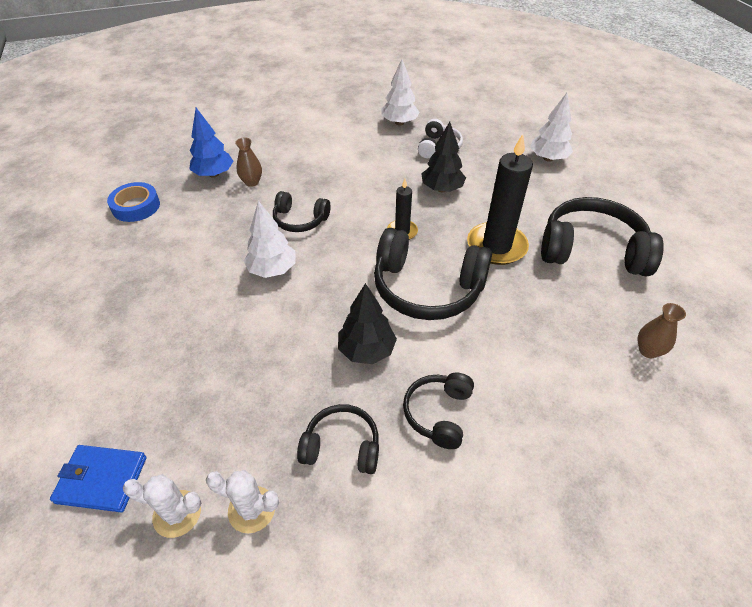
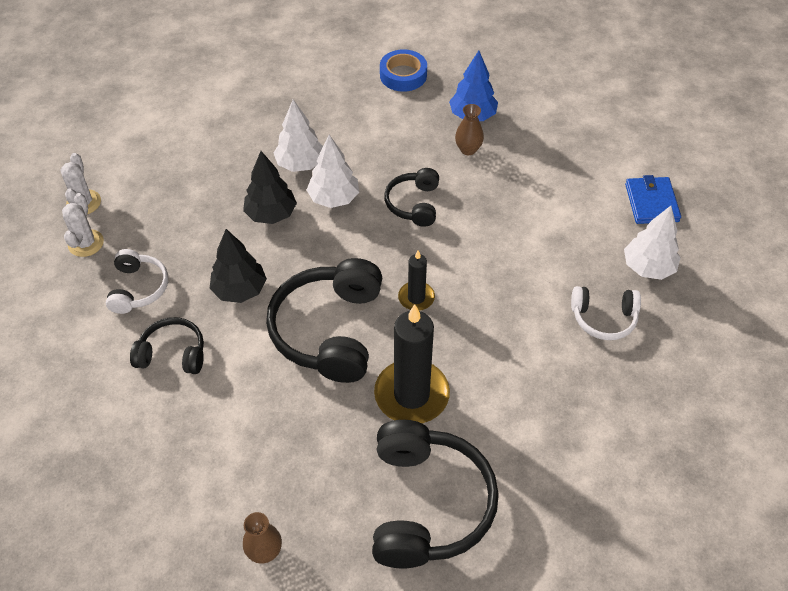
camera: 80 degrees right, 5 degrees up
blue wallet [50,445,147,512] -> blue wallet moved to [625,175,681,224]
black headphones [297,404,379,474] -> white headphones [106,249,168,314]
black tree [421,122,466,192] -> black tree moved to [243,151,297,224]
white tree [530,93,573,162] -> white tree moved to [274,99,323,172]

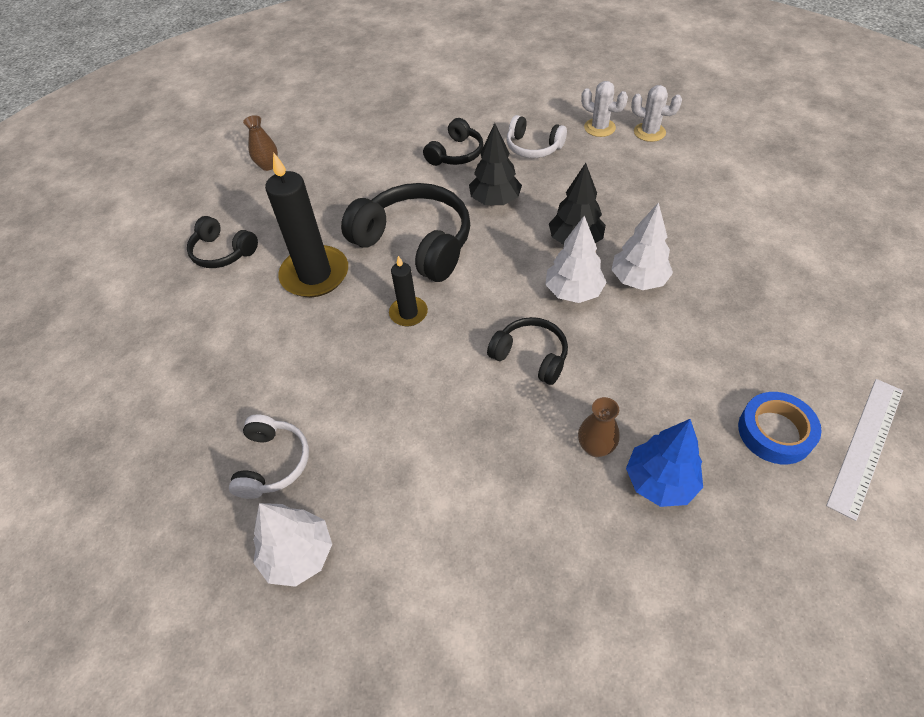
camera: 120 degrees right, 0 degrees up
black headphones [372,420,499,568] -> black headphones [187,216,258,268], size x0.55
white headphones [571,286,641,340] -> white headphones turned 150 degrees clockwise [229,414,309,499]
blue wallet [625,175,681,224] -> none
none -> white ruler [826,379,903,521]

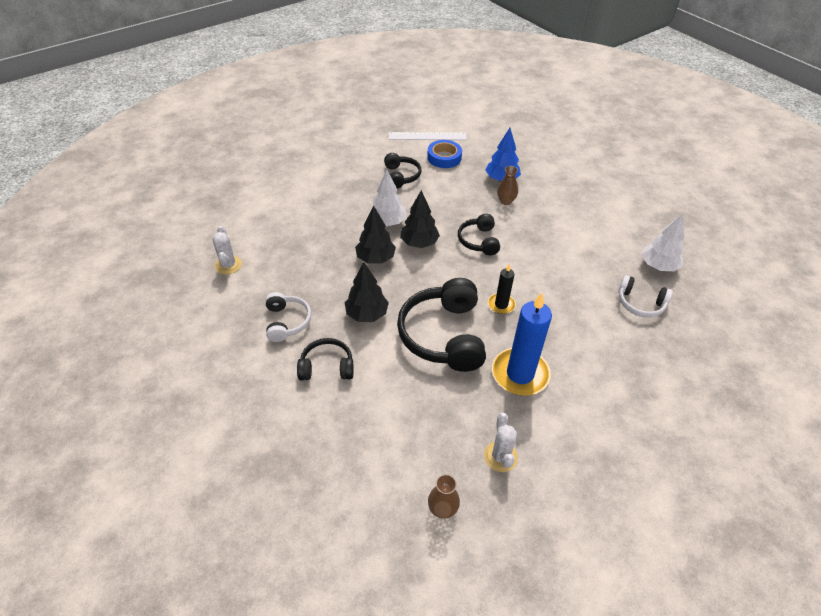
camera: 130 degrees left, 5 degrees down
black headphones [187,216,258,268] -> black headphones moved to [384,153,421,189]
white headphones [229,414,309,499] -> white headphones turned 120 degrees counterclockwise [618,275,673,318]
black candle [265,152,348,297] -> blue candle [492,293,552,396]
white tree [545,216,607,303] -> black tree [400,190,440,248]
white cactus [581,81,628,137] -> white cactus moved to [484,413,518,472]

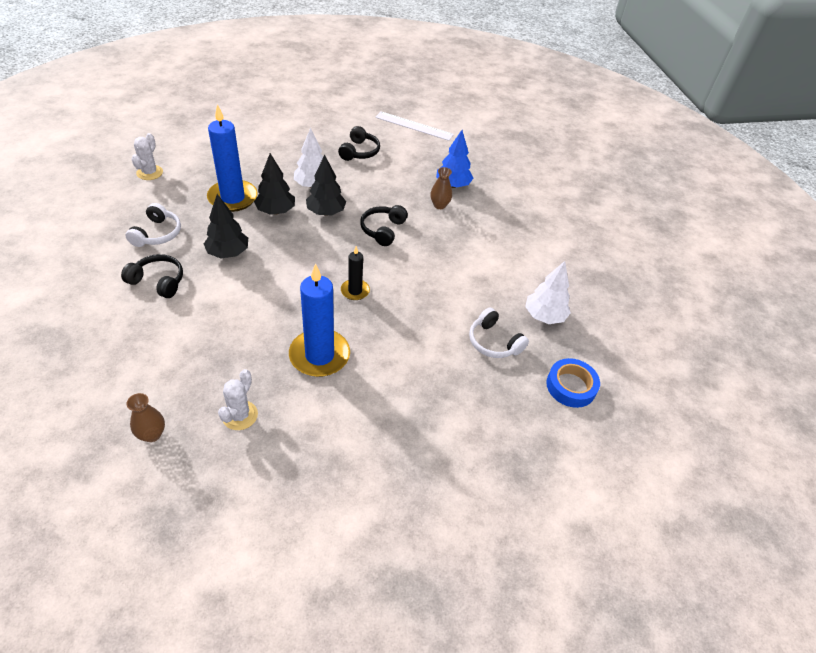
camera: 20 degrees right, 0 degrees up
black headphones [397,278,486,372] -> none
blue tape [427,140,462,168] -> blue tape moved to [546,358,600,408]
none -> blue candle [207,104,257,212]

